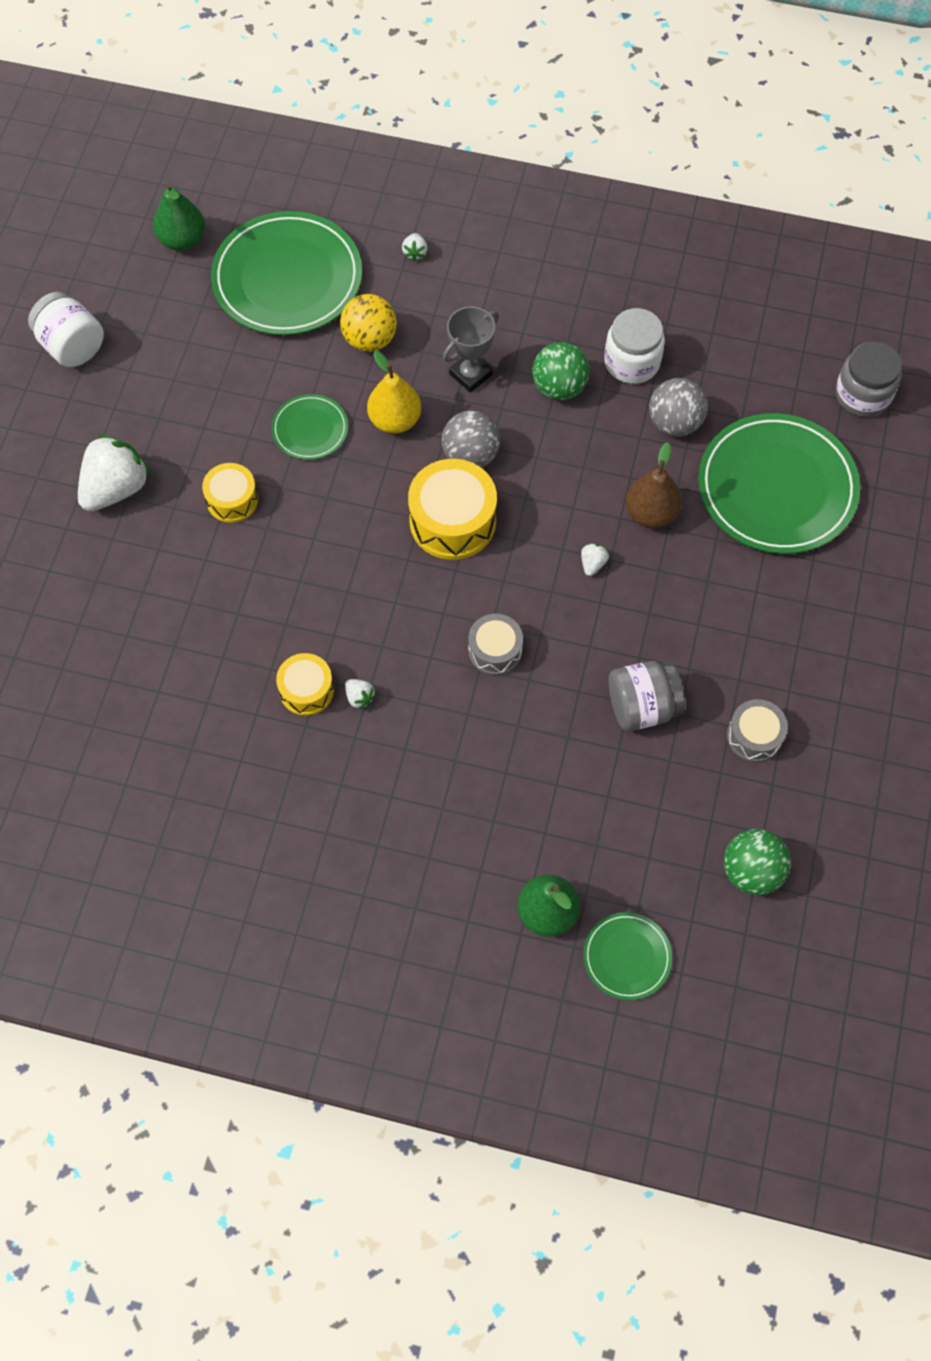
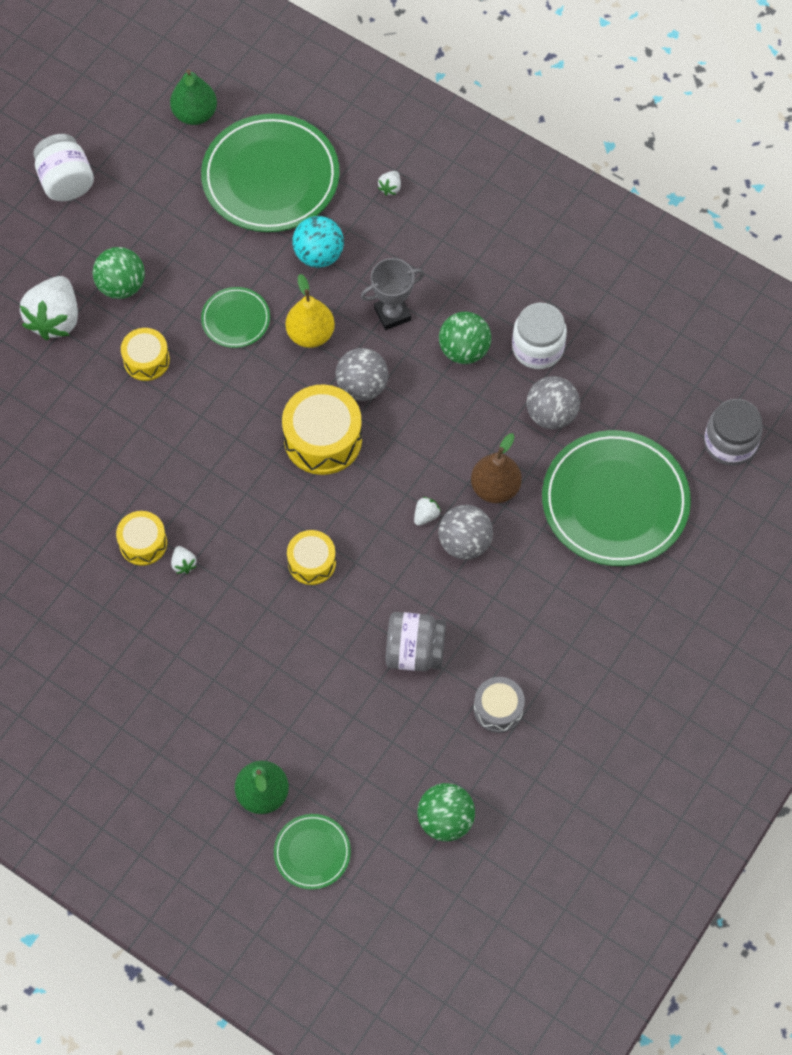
camera: 20 degrees right, 0 degrees up
white strawberry [78,435,150,511] -> white strawberry turned 135 degrees clockwise [20,276,78,340]
yellow ball [340,294,397,352] -> turquoise ball [293,216,344,268]
grey drum [468,614,523,676] -> yellow drum [287,530,336,585]
none -> green ball [93,247,145,299]
none -> grey ball [438,505,493,560]

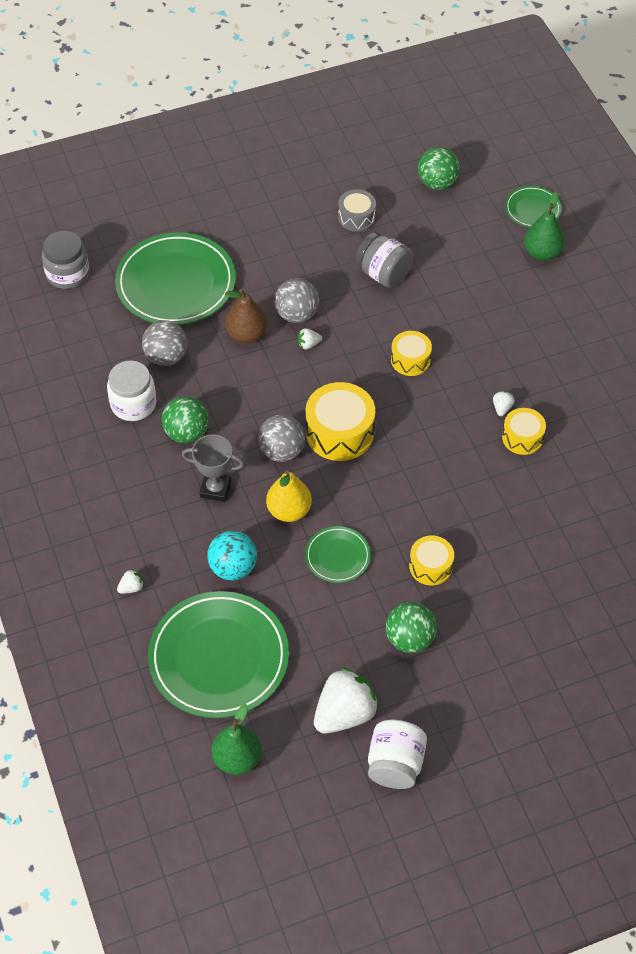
camera: 145 degrees left, 10 degrees down
white strawberry [20,276,78,340] -> white strawberry moved to [314,667,380,734]

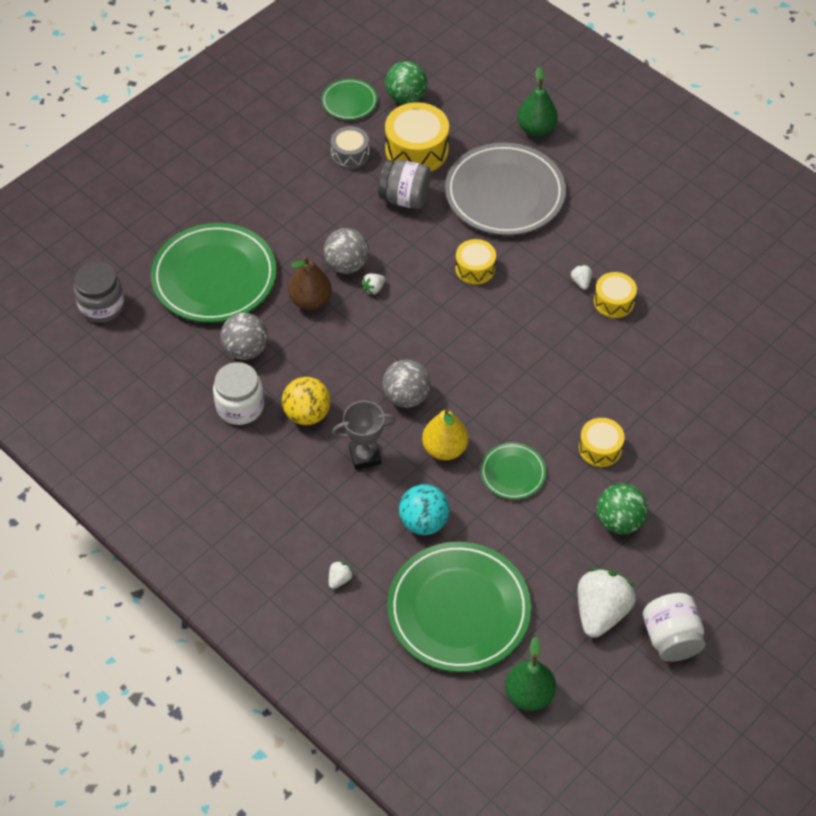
camera: 25 degrees left, 0 degrees up
green ball [162,396,209,443] -> yellow ball [282,377,331,425]
yellow drum [306,382,375,461] -> yellow drum moved to [385,102,449,171]
green plate [505,186,562,227] -> green plate moved to [321,79,377,120]
none -> grey plate [445,143,566,235]

